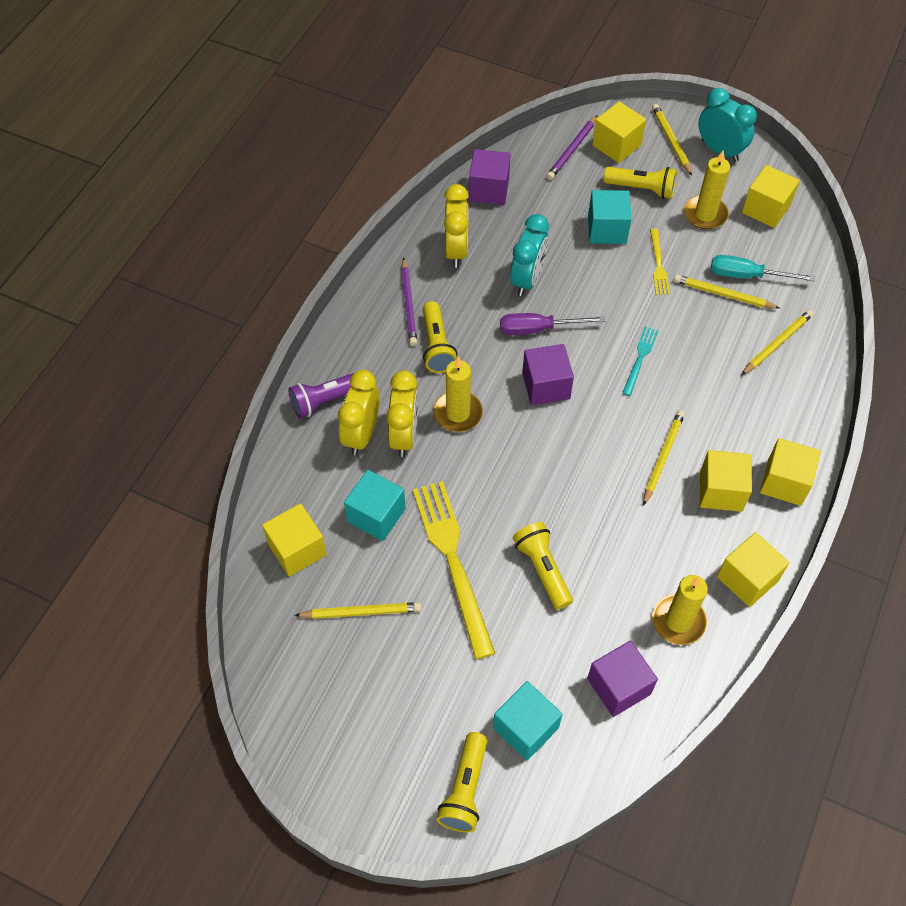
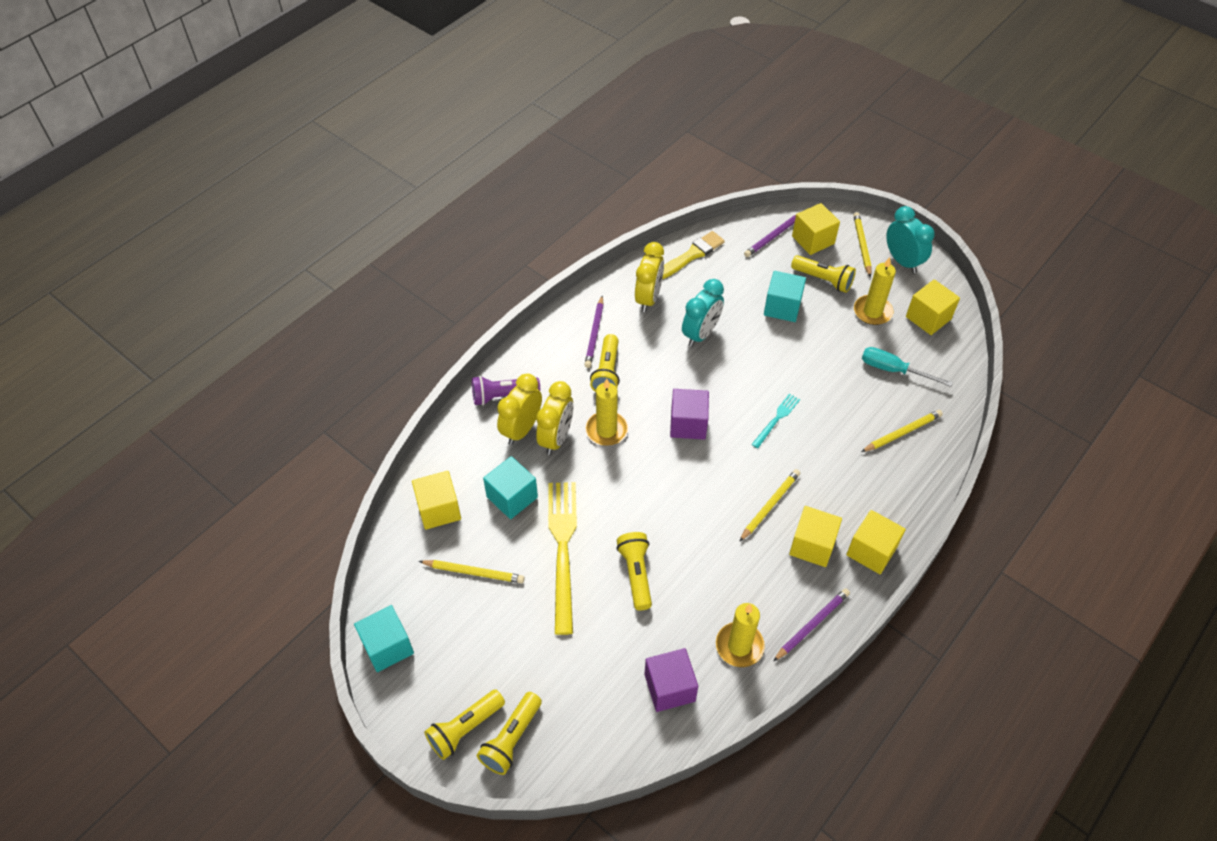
camera: 15 degrees right, 5 degrees down
purple cube [469,149,511,205] -> yellow brush [662,231,725,279]
turquoise cube [493,681,563,760] -> turquoise cube moved to [354,605,414,672]
purple screwdriver [500,313,605,335] -> none
yellow fork [650,229,670,295] -> none
yellow pencil [674,275,780,309] -> none
yellow cube [717,532,789,607] -> purple pencil [773,588,850,662]
none -> yellow flashlight [424,690,505,760]

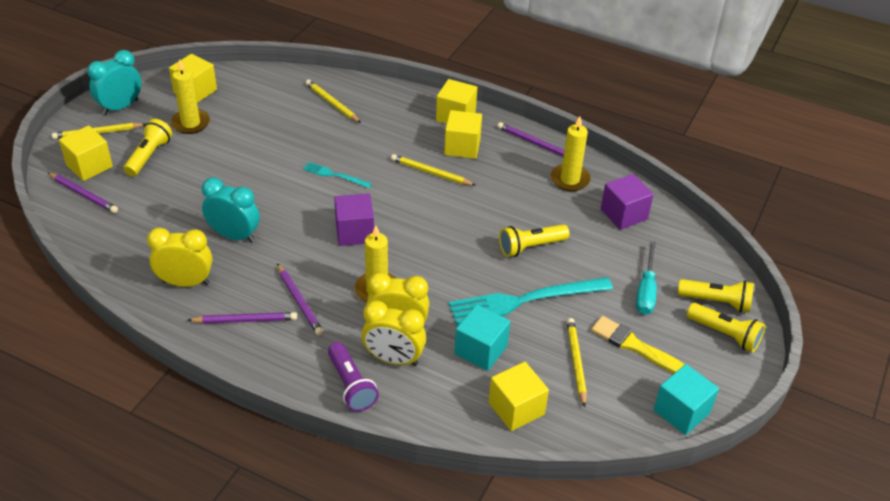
camera: 105 degrees left, 10 degrees down
yellow fork [548,482,577,635] -> turquoise fork [449,277,613,325]
yellow flashlight [590,334,620,392] -> purple pencil [277,263,323,336]
yellow brush [662,231,725,279] -> yellow brush moved to [591,316,685,374]
turquoise cube [764,271,806,322] -> none
turquoise screwdriver [862,347,953,387] -> turquoise screwdriver moved to [636,241,657,315]

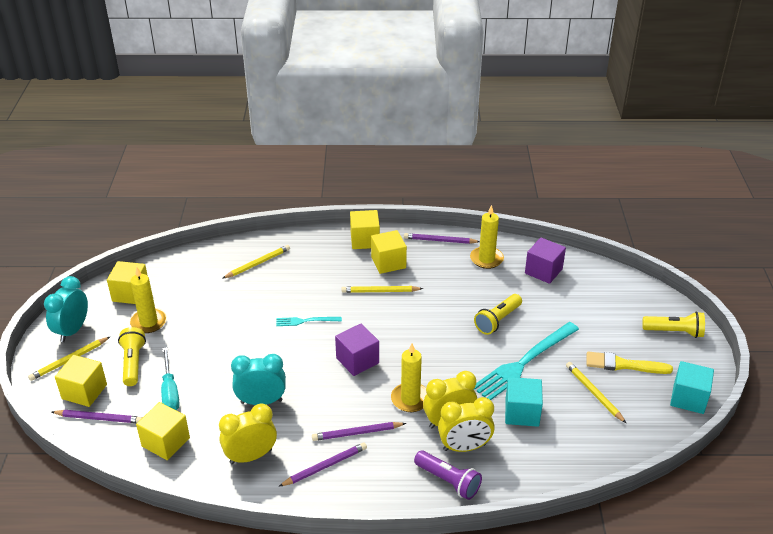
camera: 25 degrees left, 5 degrees down
purple pencil [277,263,323,336] -> purple pencil turned 135 degrees clockwise [312,422,406,441]
yellow pencil [306,80,361,123] -> yellow pencil turned 120 degrees clockwise [222,245,290,279]
yellow cube [489,362,549,431] -> yellow cube moved to [136,402,190,460]
turquoise screwdriver [636,241,657,315] -> turquoise screwdriver moved to [161,347,179,410]
yellow flashlight [678,279,754,313] -> none

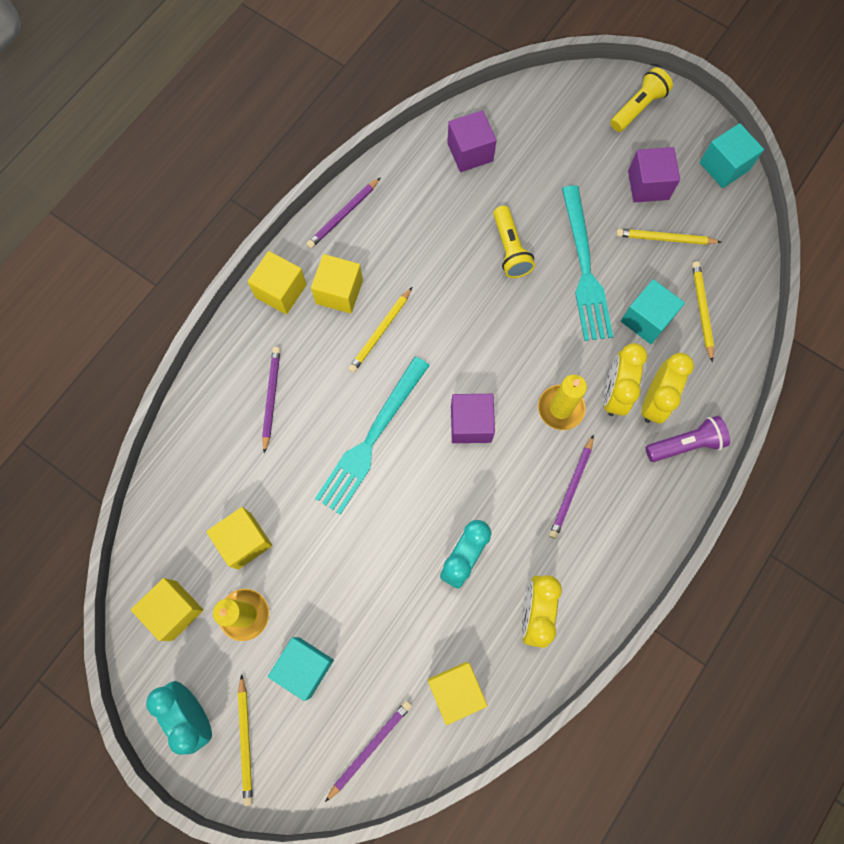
camera: 55 degrees left, 35 degrees up
yellow cube [55,355,107,407] -> yellow cube moved to [206,507,272,570]
yellow flashlight [118,327,146,386] -> turquoise cube [268,637,334,701]
turquoise screwdriver [161,347,179,410] -> none
yellow pencil [222,245,290,279] -> yellow pencil moved to [692,261,714,362]
turquoise fork [276,317,342,326] -> turquoise fork [315,357,430,515], size x2.05
purple pencil [278,442,367,487] -> purple pencil moved to [262,347,281,454]
yellow candle [470,205,504,269] -> none
yellow brush [587,351,673,374] -> purple cube [628,147,680,203]

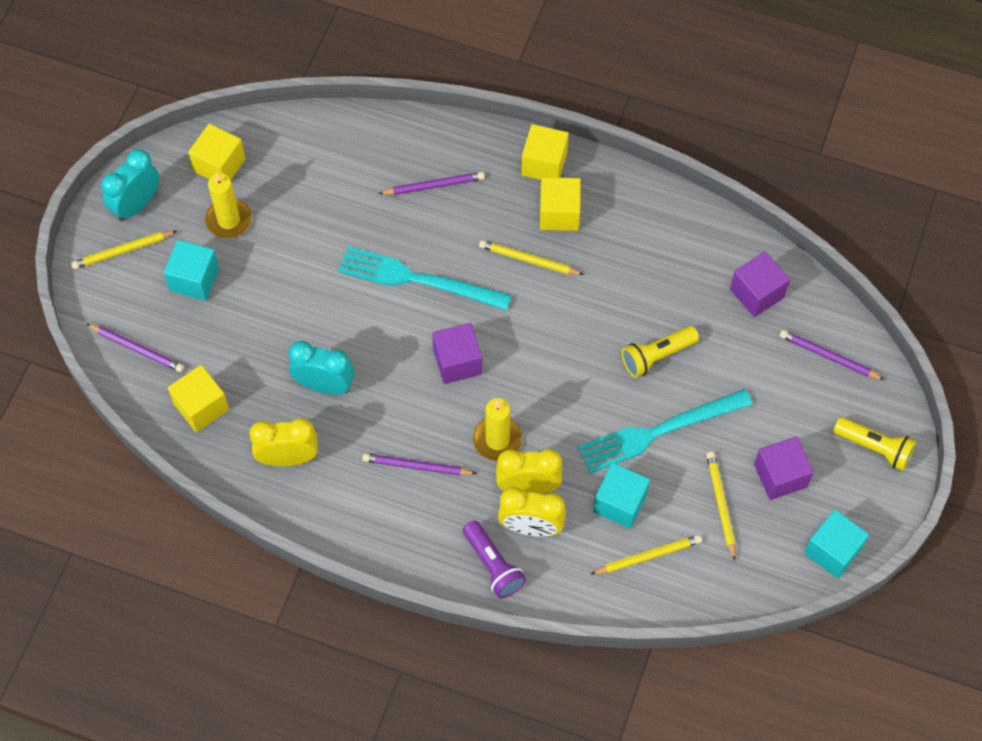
camera: 75 degrees right, 10 degrees down
yellow cube [206,507,272,570] -> none
purple pencil [307,177,381,248] -> purple pencil moved to [780,330,885,380]

